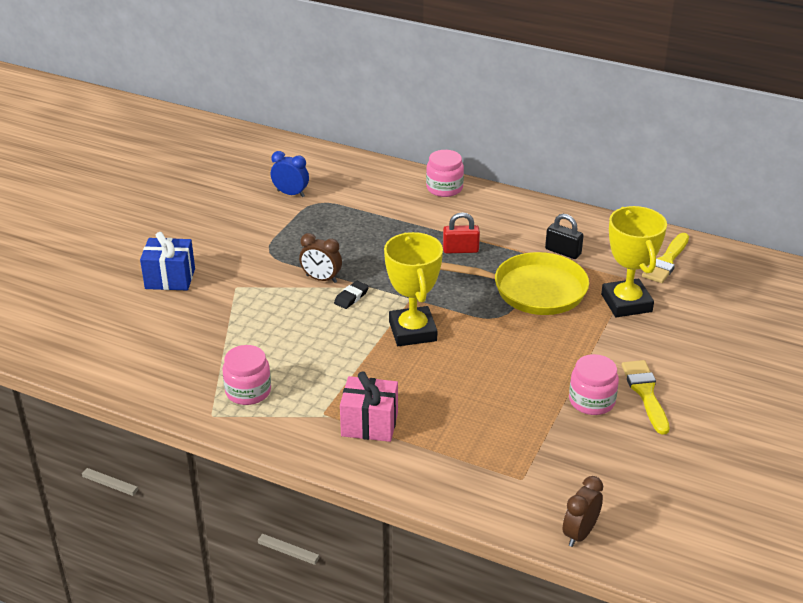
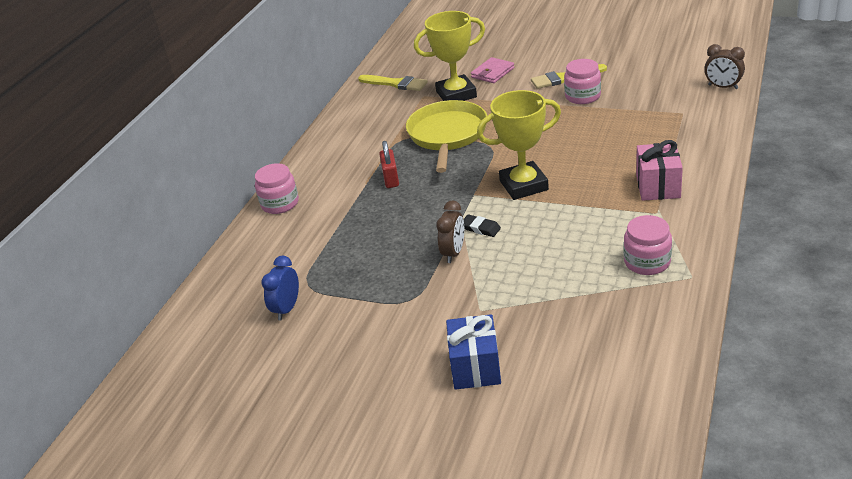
camera: 90 degrees left, 0 degrees up
black padlock [545,214,584,259] -> none
none -> pink wallet [471,57,514,83]

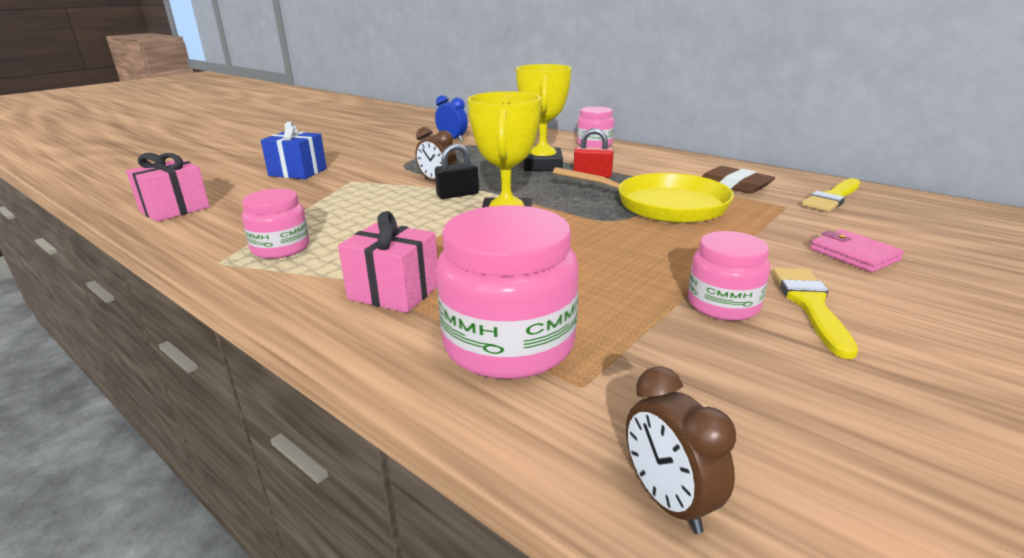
camera: 105 degrees right, 10 degrees down
yellow trophy [414,11,485,101] -> yellow trophy moved to [516,64,572,171]
black eraser [463,214,501,237] -> black padlock [435,144,479,199]
brown clock [704,44,745,89] -> brown clock turned 75 degrees counterclockwise [626,366,736,534]
none -> pink gift [126,153,210,222]
none -> pink jar [436,205,578,379]
none -> brown eraser [702,166,775,194]

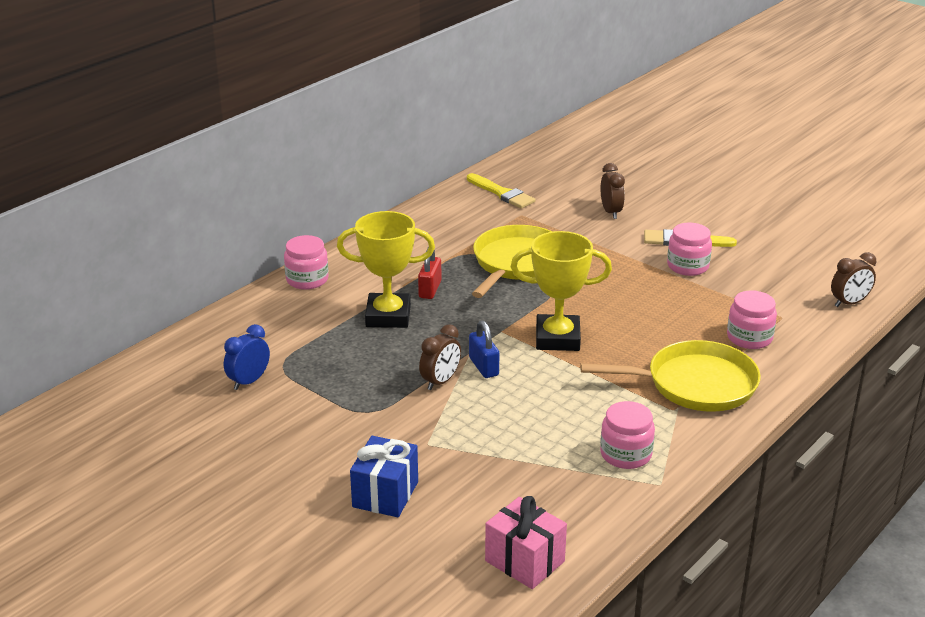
camera: 90 degrees left, 5 degrees up
pink gift [338,211,438,313] -> yellow pan [580,340,761,412]
black padlock [435,144,479,199] -> blue padlock [469,321,500,378]
pink jar [436,205,578,379] -> pink jar [727,290,777,349], size x0.59
brown eraser [702,166,775,194] -> none
pink wallet [810,229,904,272] -> brown clock [601,163,625,219]

